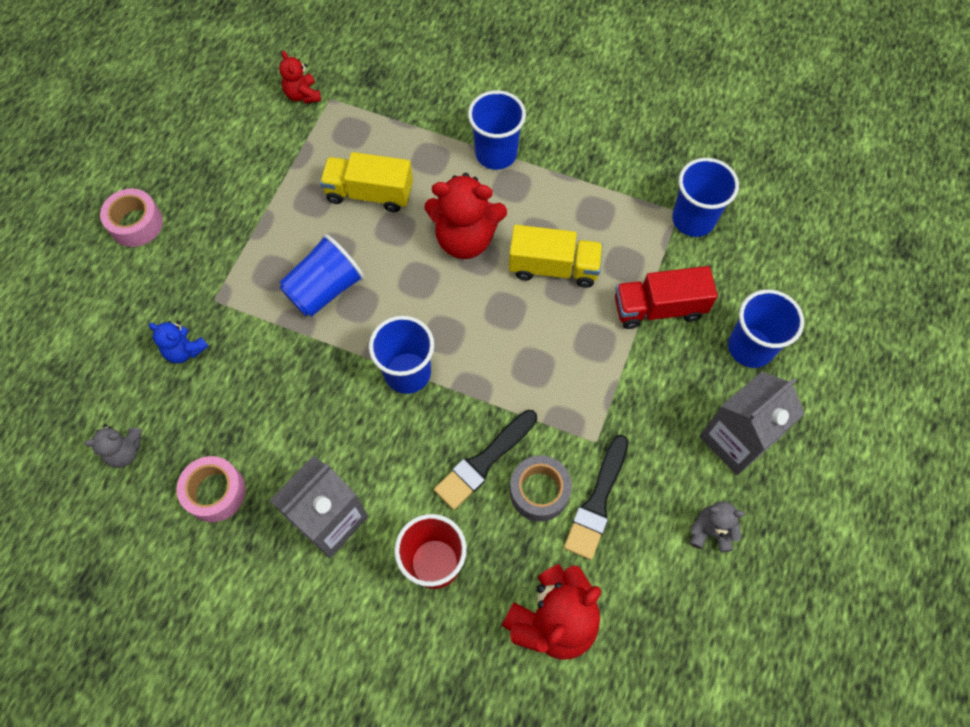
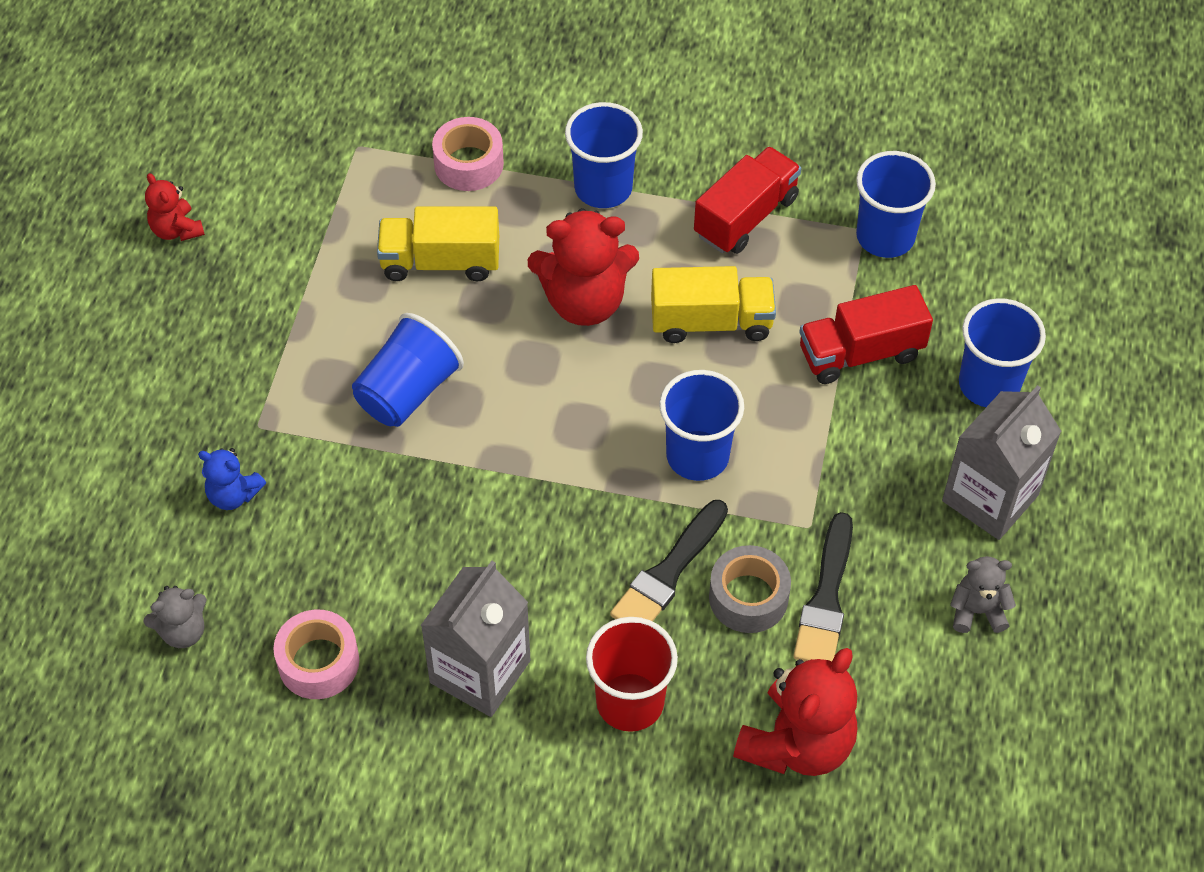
camera: 10 degrees left, 10 degrees down
pink tape [100,188,163,247] -> pink tape moved to [432,117,504,191]
red teddy bear [279,51,321,103] -> red teddy bear moved to [145,173,205,241]
blue cup [369,316,434,394] -> blue cup moved to [659,370,744,481]
none -> red truck [694,146,801,254]

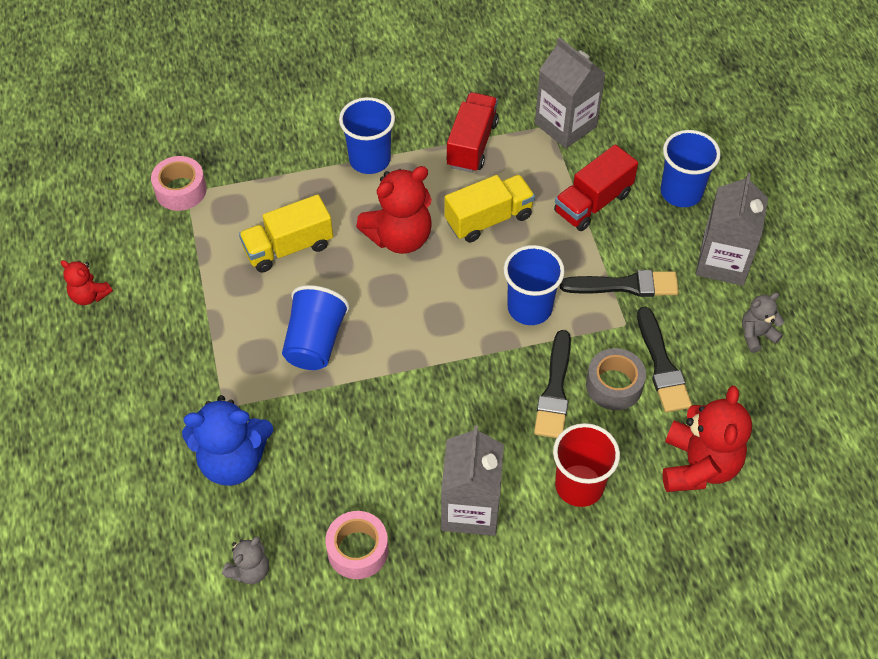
camera: 25 degrees left, 0 degrees up
blue teddy bear [198,448,266,510] -> blue teddy bear [182,395,273,486], size x1.88
pink tape [432,117,504,191] -> pink tape moved to [151,156,207,211]
blue cup [856,151,936,258] -> grey carton [535,37,606,149]
none -> black brush [560,270,679,297]

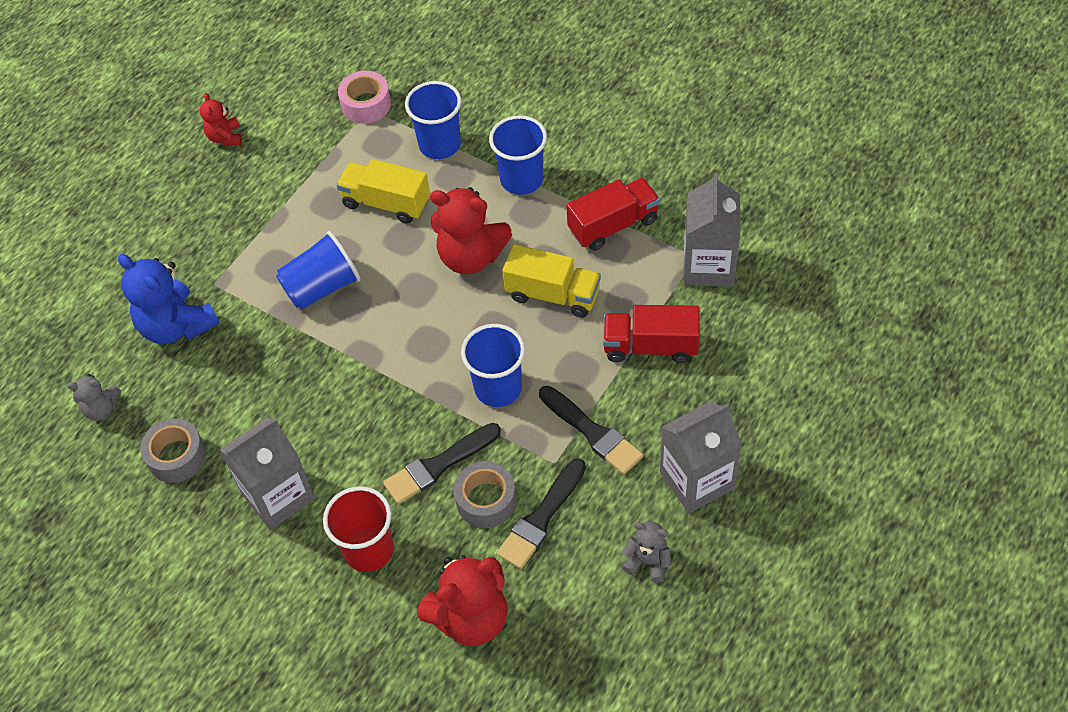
camera: 50 degrees right, 0 degrees up
pink tape [325,511,388,579] -> grey tape [140,418,206,483]
blue cup [660,130,721,207] -> blue cup moved to [405,81,462,159]

